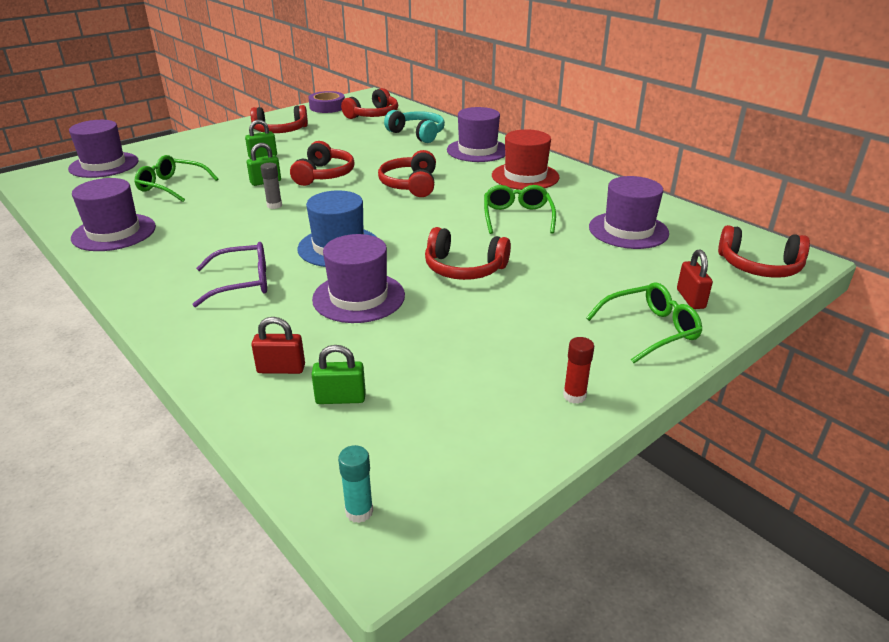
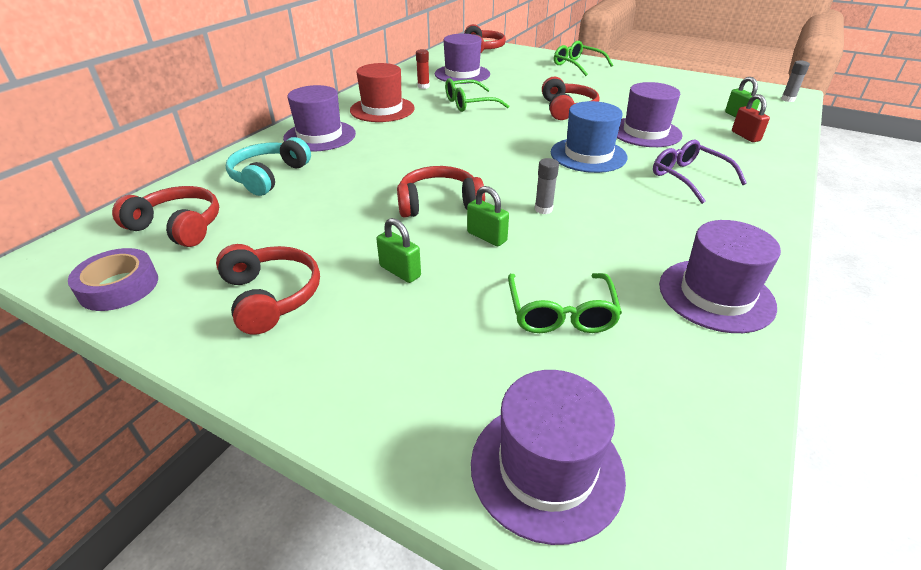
camera: 110 degrees left, 5 degrees up
turquoise glue stick [338,445,373,523] -> grey glue stick [781,61,810,102]
red headphones [378,150,436,197] -> none
red glue stick [563,337,594,404] -> red glue stick moved to [416,49,430,89]
red padlock [677,250,713,309] -> none

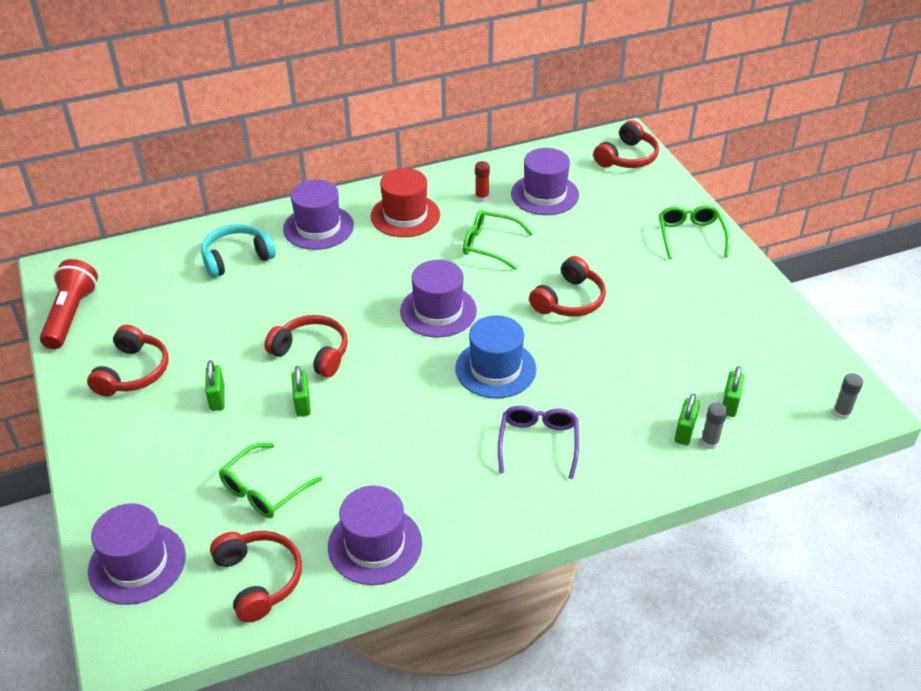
camera: 40 degrees right, 5 degrees up
purple tape [68,248,158,311] -> red flashlight [40,259,98,349]
red headphones [112,186,219,247] -> red headphones moved to [210,531,302,623]
grey glue stick [535,158,559,214] -> grey glue stick moved to [701,402,727,449]
purple hat [617,82,683,147] -> purple hat moved to [400,260,477,338]
red padlock [732,94,770,142] -> green padlock [675,394,700,445]

